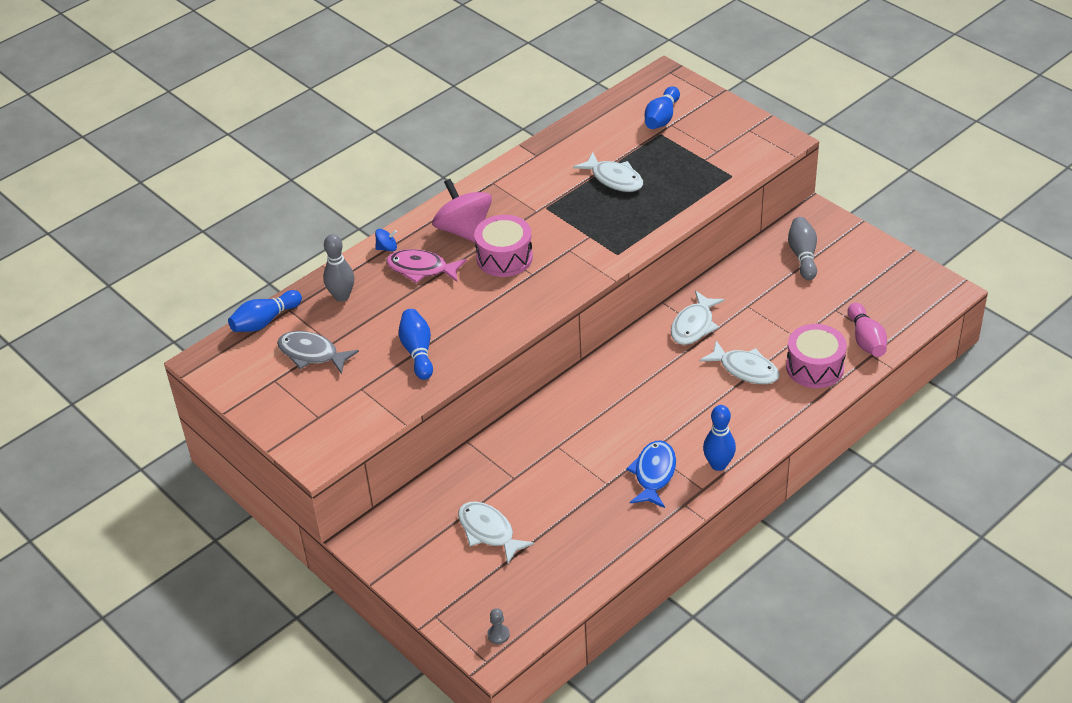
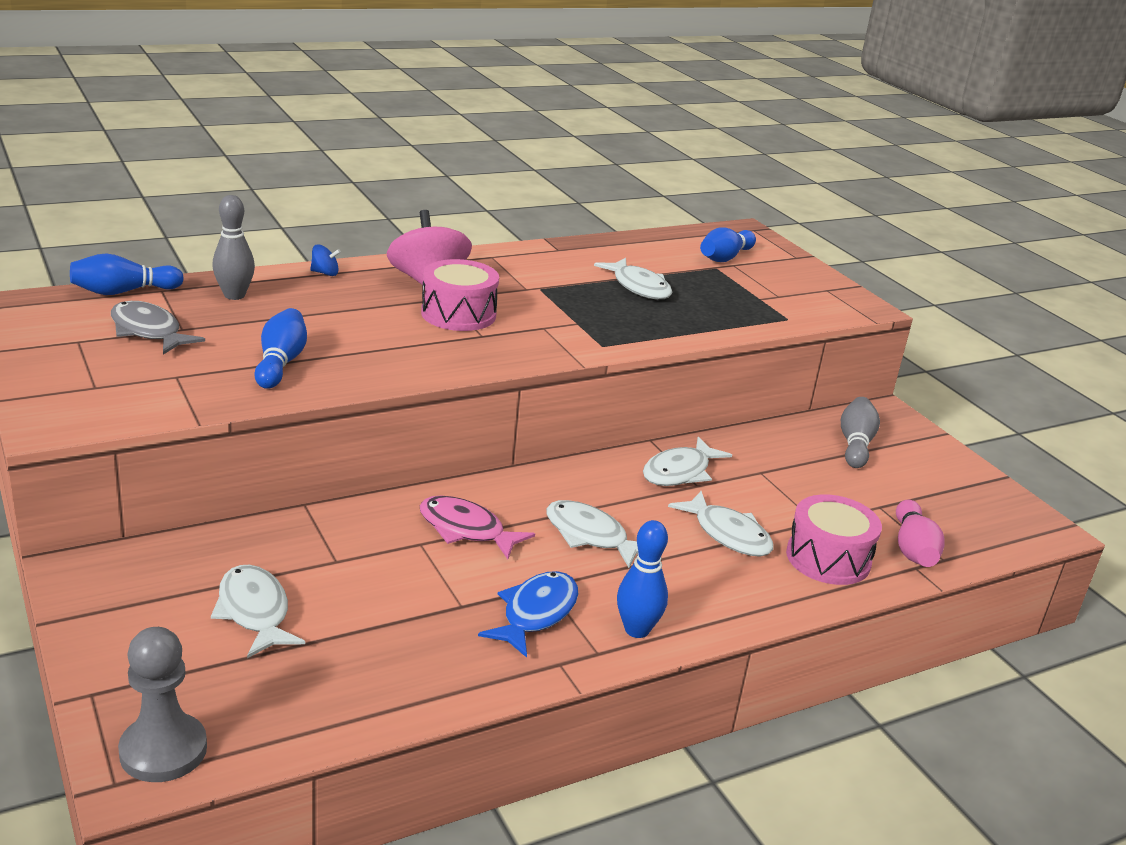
camera: 10 degrees right, 15 degrees down
pink fish [386,249,467,283] -> pink fish moved to [420,496,535,559]
grey pawn [487,608,510,644] -> grey pawn [118,627,207,782], size x2.21
none -> white fish [546,500,638,568]

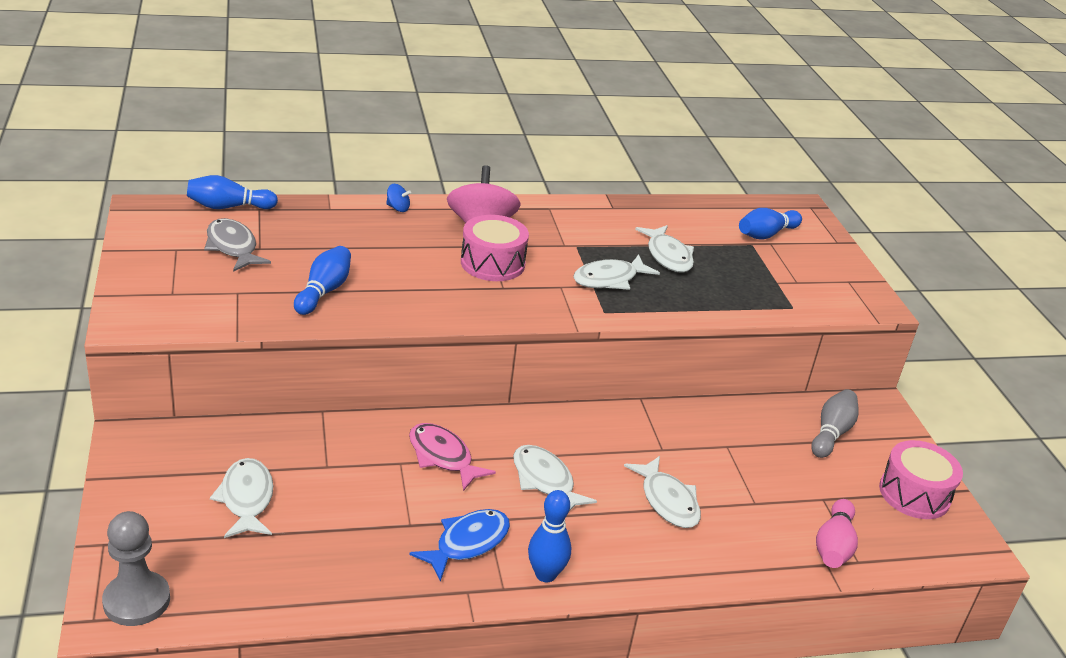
camera: 15 degrees right, 5 degrees up
grey bowling pin [212,195,255,300] -> none
white fish [643,437,732,486] -> white fish moved to [573,254,660,290]
pink drum [786,494,882,585] -> pink drum moved to [879,440,963,519]

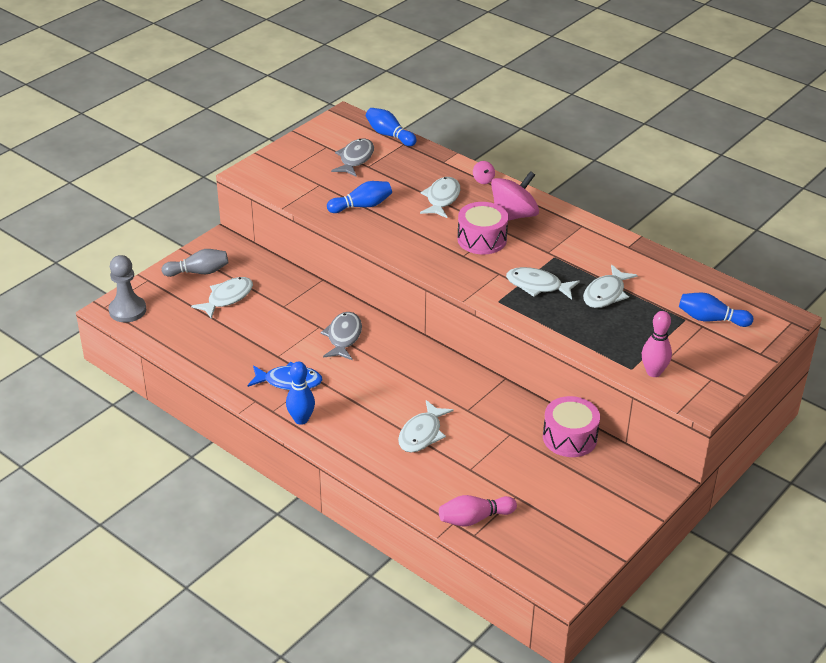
camera: 55 degrees right, 5 degrees up
blue spinning top [386,184,411,212] -> pink spinning top [473,161,495,184]
pink fish [409,423,496,491] -> grey fish [320,312,362,360]
white fish [513,445,597,511] -> white fish moved to [420,177,460,218]
grey bowling pin [811,389,859,458] -> grey bowling pin moved to [162,249,228,277]
pink drum [879,440,963,519] -> pink drum moved to [543,396,600,457]
none -> pink bowling pin [642,311,672,377]

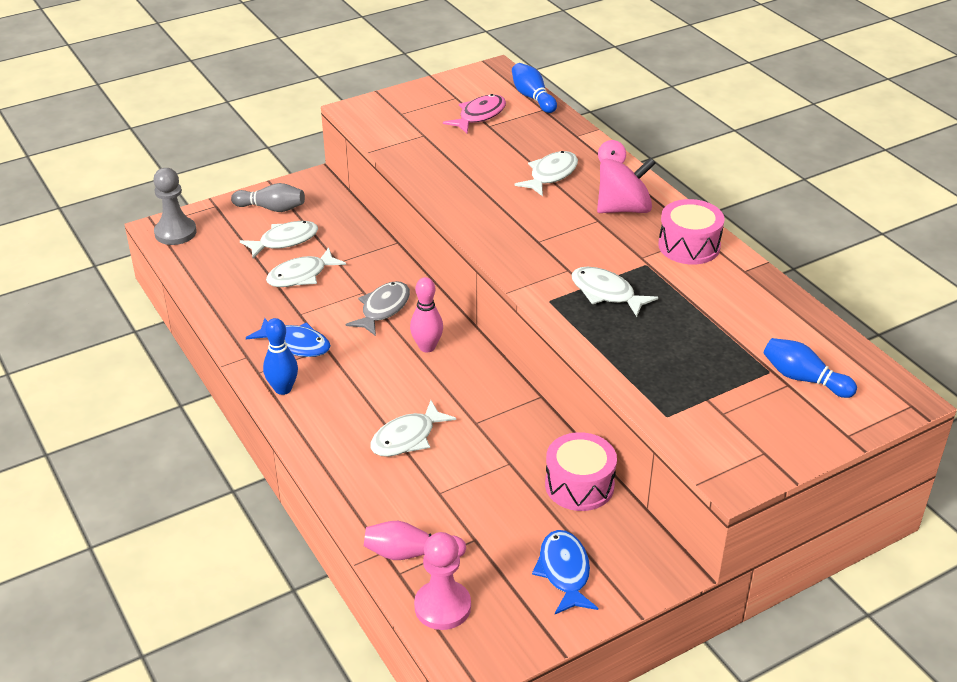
camera: 20 degrees right, 0 degrees up
blue bowling pin [327,181,392,213] -> none
grey fish [331,138,374,177] -> pink fish [443,94,506,133]
pink drum [457,202,508,255] -> pink drum moved to [658,199,725,265]
white fish [583,265,638,308] -> white fish moved to [266,248,346,287]
pink bowling pin [642,311,672,377] -> pink bowling pin moved to [410,277,443,352]
none -> pink pawn [414,532,471,630]
none -> blue fish [532,530,598,614]

